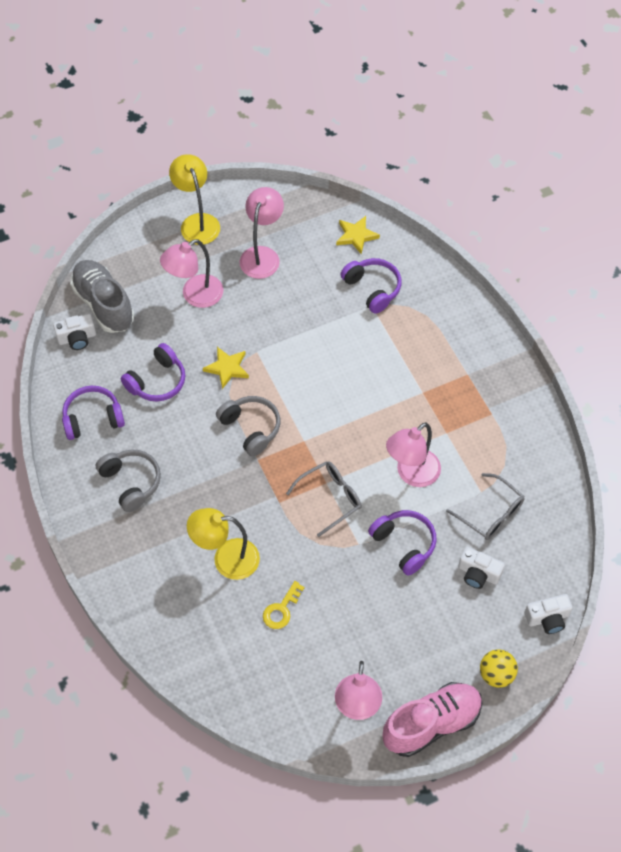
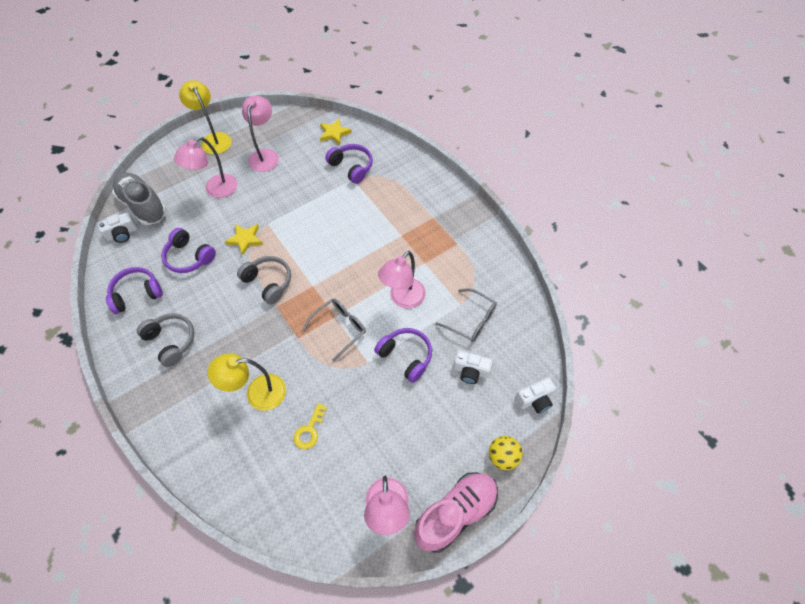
camera: 10 degrees left, 0 degrees up
purple headphones [121,343,185,401] -> purple headphones turned 90 degrees clockwise [161,228,216,273]

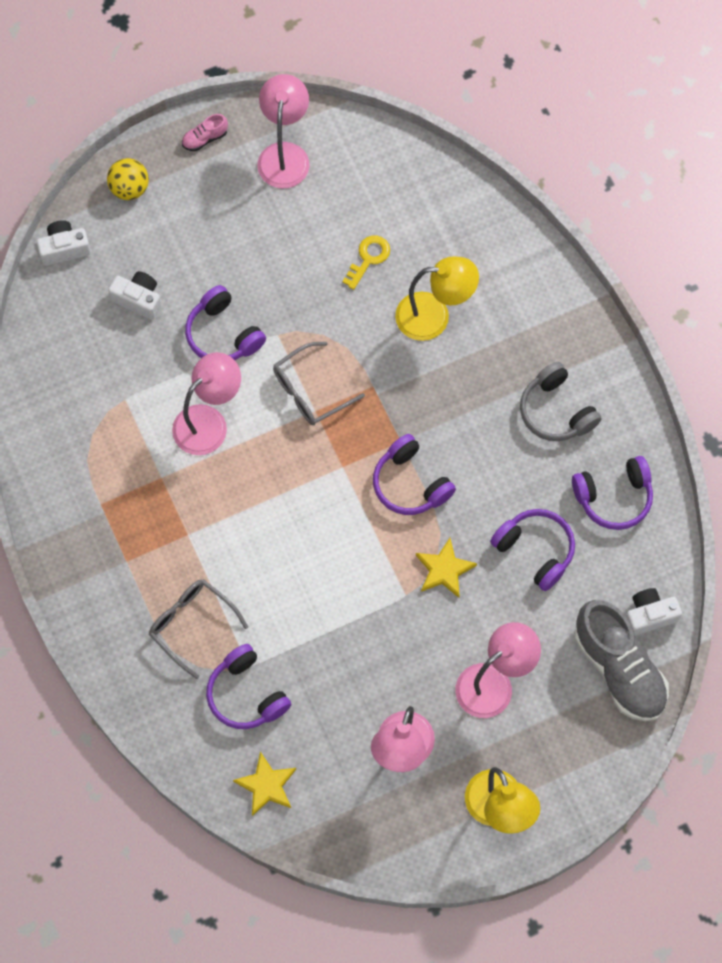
camera: 170 degrees left, 10 degrees up
grey headphones [237,256,291,304] -> purple headphones [373,434,456,515]
pink shoe [414,472,498,553] -> pink shoe [182,114,228,151], size x0.42
grey glasses [435,288,497,342] -> grey glasses moved to [149,579,248,679]

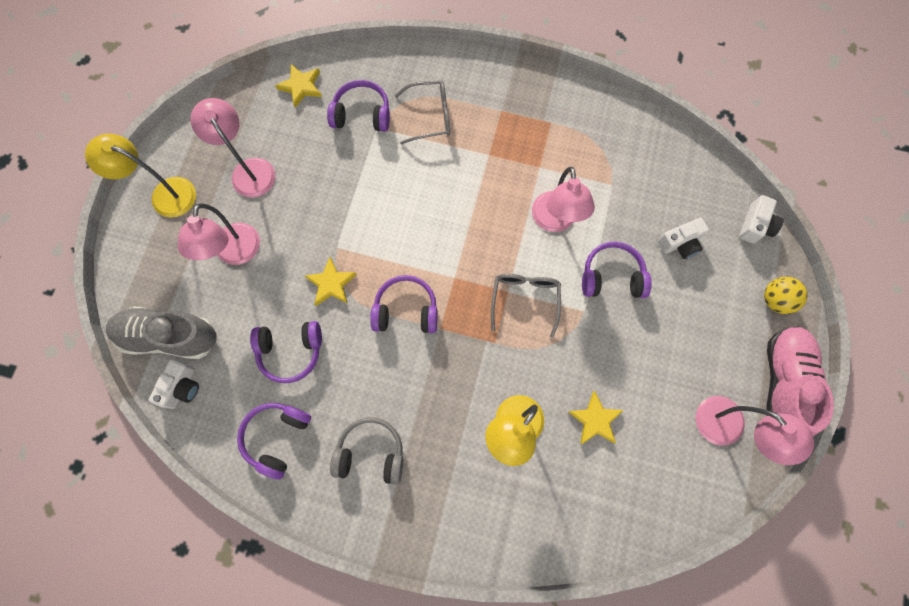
camera: 130 degrees right, 5 degrees up
pink shoe [182,114,228,151] -> pink shoe [766,327,834,436], size x2.37
yellow key [342,236,390,290] -> yellow star [569,391,623,444]

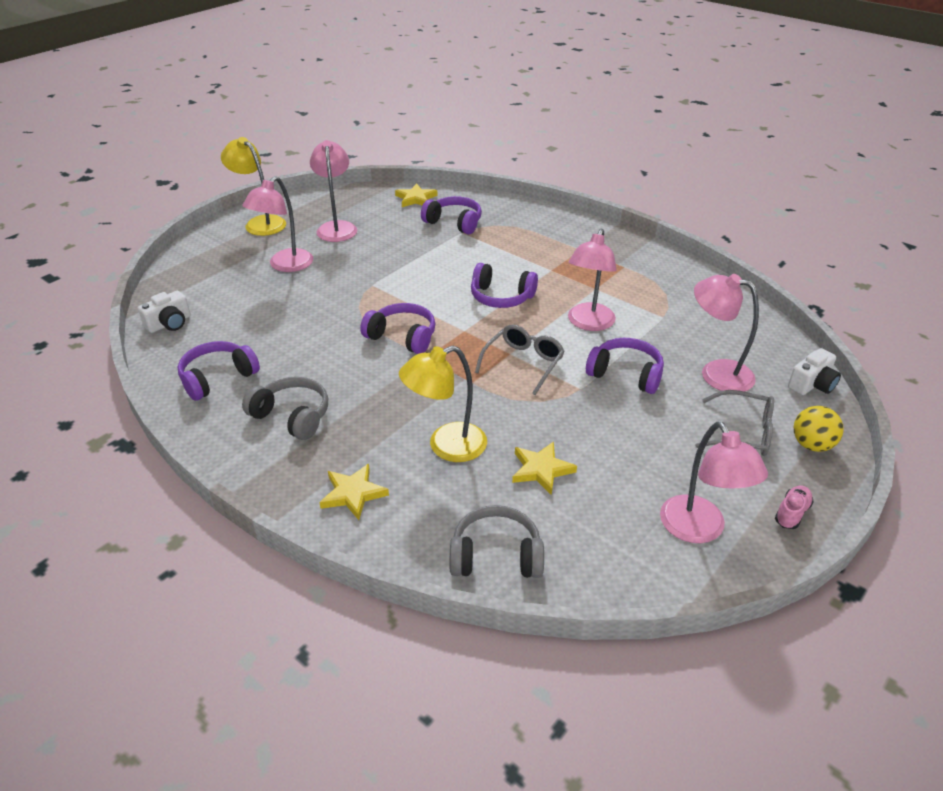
camera: 25 degrees right, 35 degrees down
grey shoe [106,306,217,359] -> none
purple headphones [250,321,322,383] -> purple headphones moved to [471,263,538,308]
yellow star [305,257,357,306] -> yellow star moved to [319,464,389,520]
grey glasses [395,80,450,144] -> grey glasses moved to [695,390,774,456]
white camera [658,218,709,259] -> pink lamp [694,274,759,392]
pink shoe [766,327,834,436] -> pink shoe [775,486,814,529], size x0.42
none -> grey headphones [450,505,544,578]

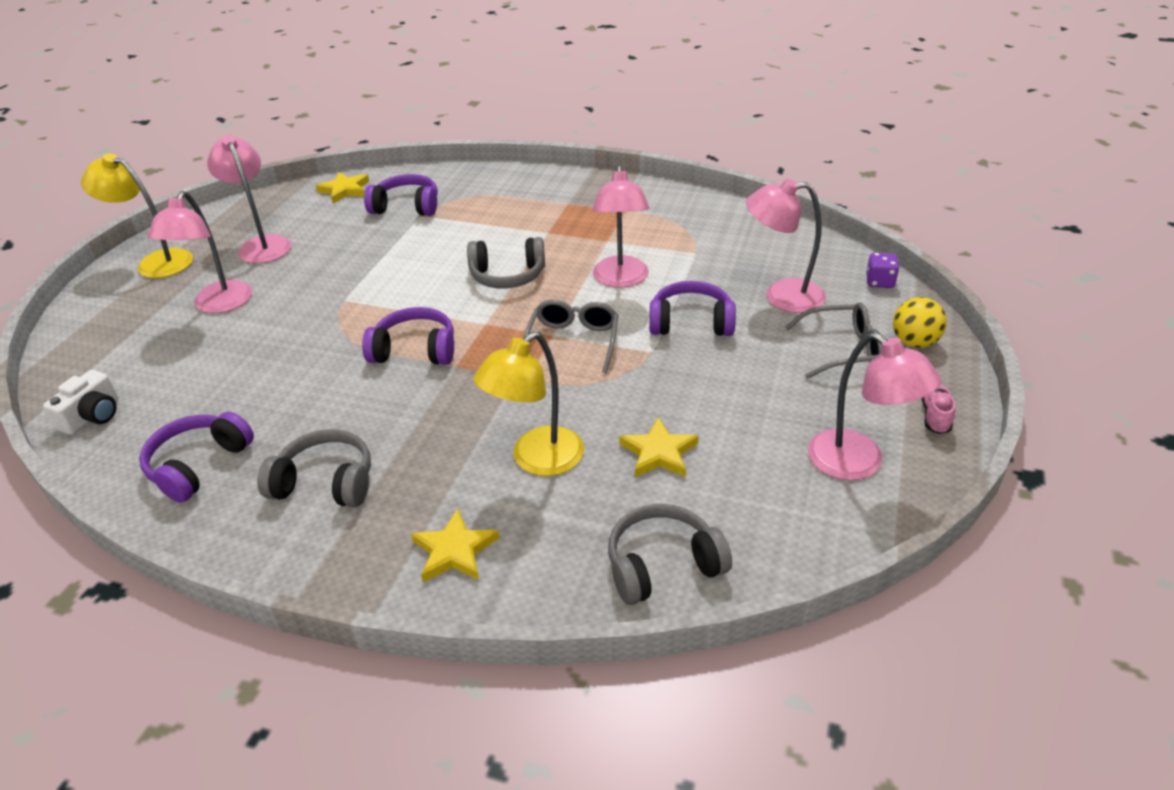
camera: 20 degrees left, 0 degrees up
purple headphones [471,263,538,308] -> grey headphones [467,237,545,289]
white camera [788,348,841,395] -> purple dice [866,253,899,288]

